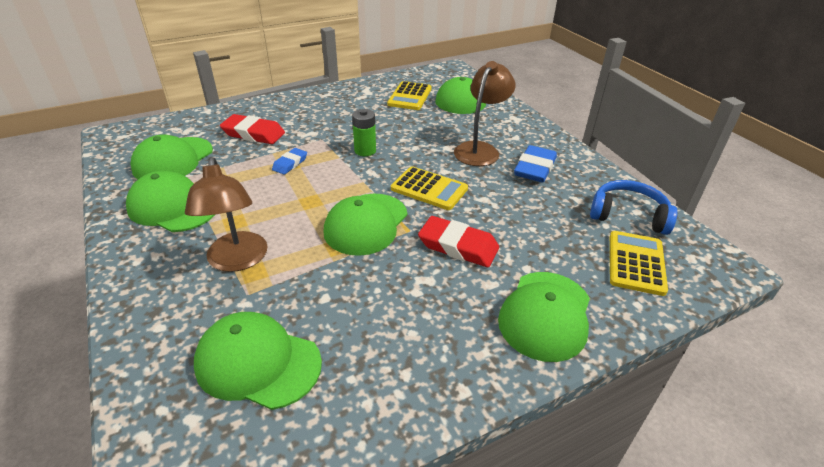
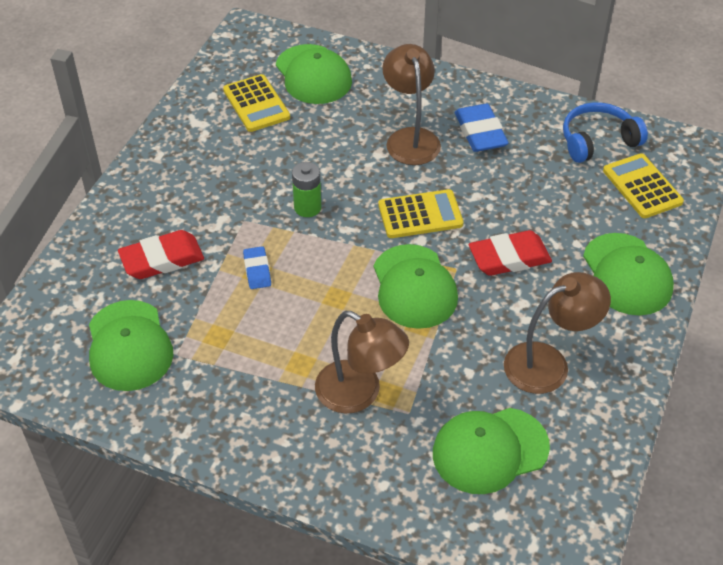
camera: 40 degrees left, 10 degrees up
green cap [126,171,215,232] -> none
none -> brown lamp [504,272,611,394]

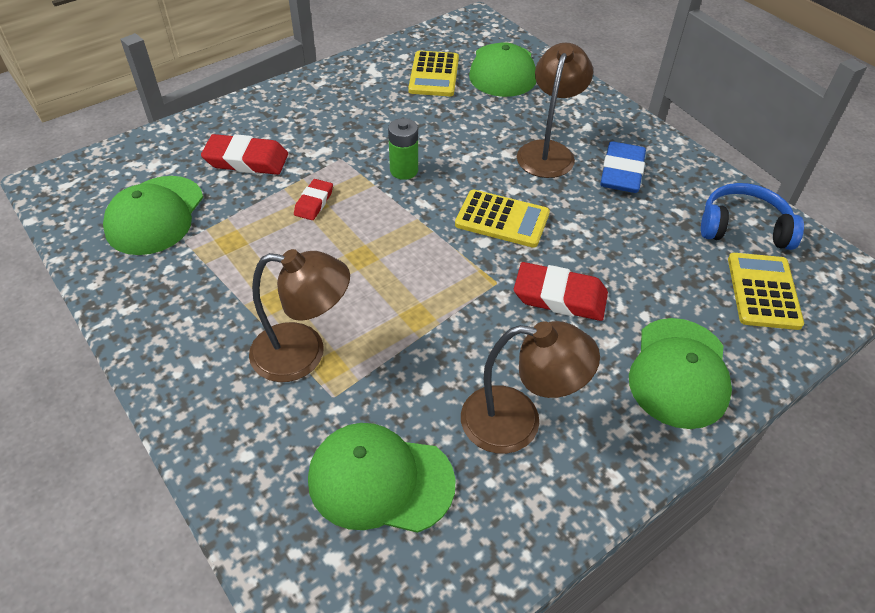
camera: 30 degrees right, 0 degrees up
blue eraser [243,246,271,289] -> red eraser [294,179,333,220]
brown lamp [315,311,409,413] -> brown lamp turned 60 degrees counterclockwise [249,249,350,382]
green cap [374,244,458,329] -> none

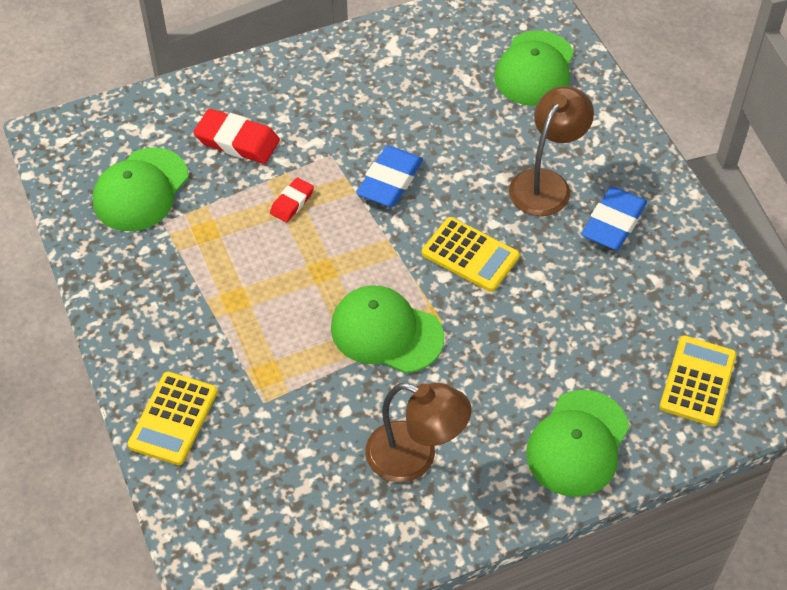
camera: 15 degrees right, 5 degrees up
brown lamp [249,249,350,382] -> none
green cap [308,423,456,533] -> green cap moved to [331,285,444,373]
green battery [388,118,418,180] -> blue eraser [356,146,423,207]
yellow calculator [408,51,459,96] -> yellow calculator moved to [128,372,218,465]
red eraser [514,262,608,321] -> none
blue headphones [701,183,804,250] -> none

